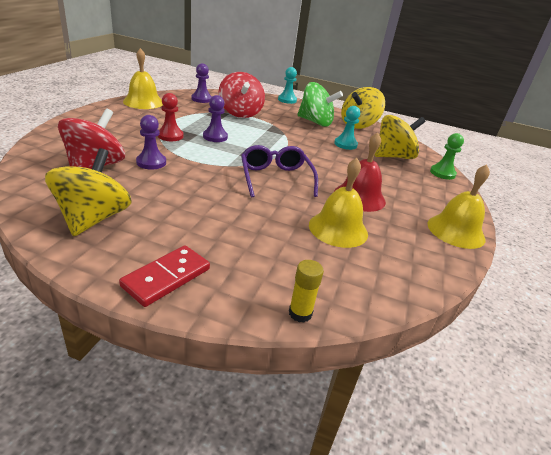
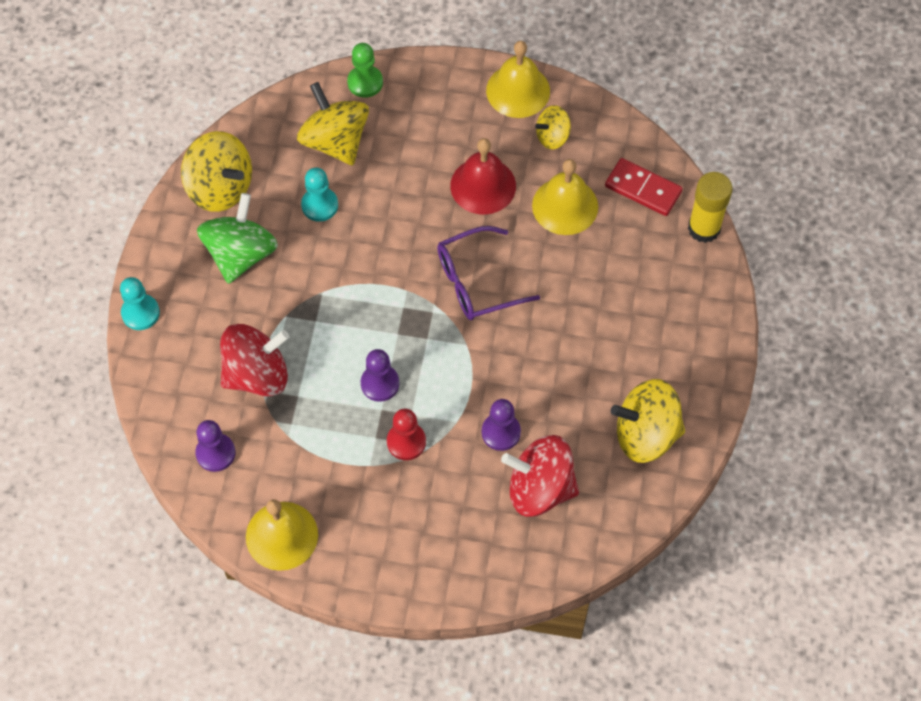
camera: 95 degrees left, 30 degrees up
red domino [119,245,210,307] -> red domino moved to [605,158,683,216]
yellow glue stick [289,260,324,323] -> yellow glue stick [688,172,733,243], size x1.63
none -> yellow spinning top [535,105,571,149]

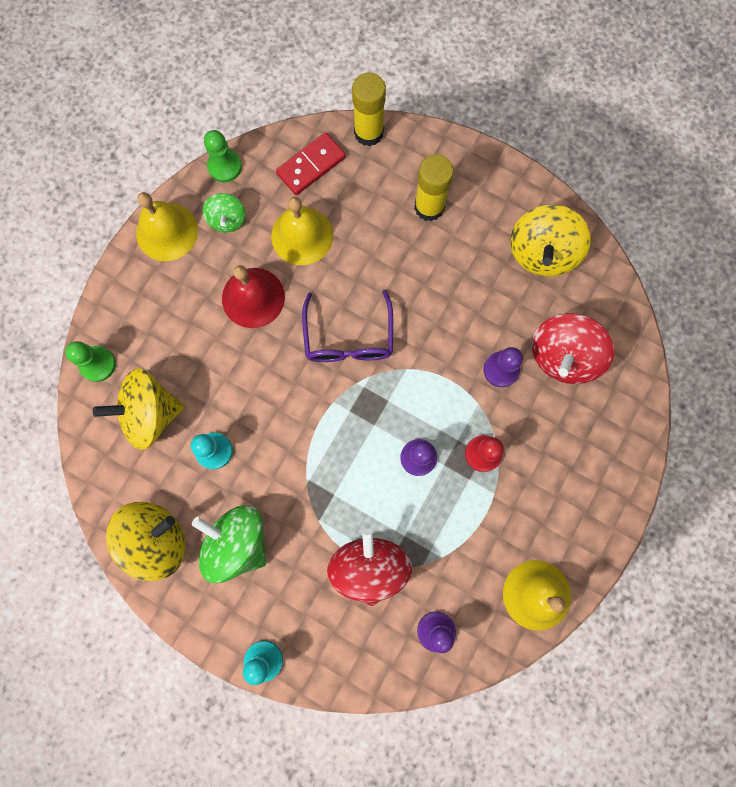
camera: 70 degrees left, 15 degrees up
yellow spinning top [535,105,571,149] -> green spinning top [203,193,246,233]
none -> green pawn [204,130,242,182]
none -> yellow glue stick [414,154,454,221]

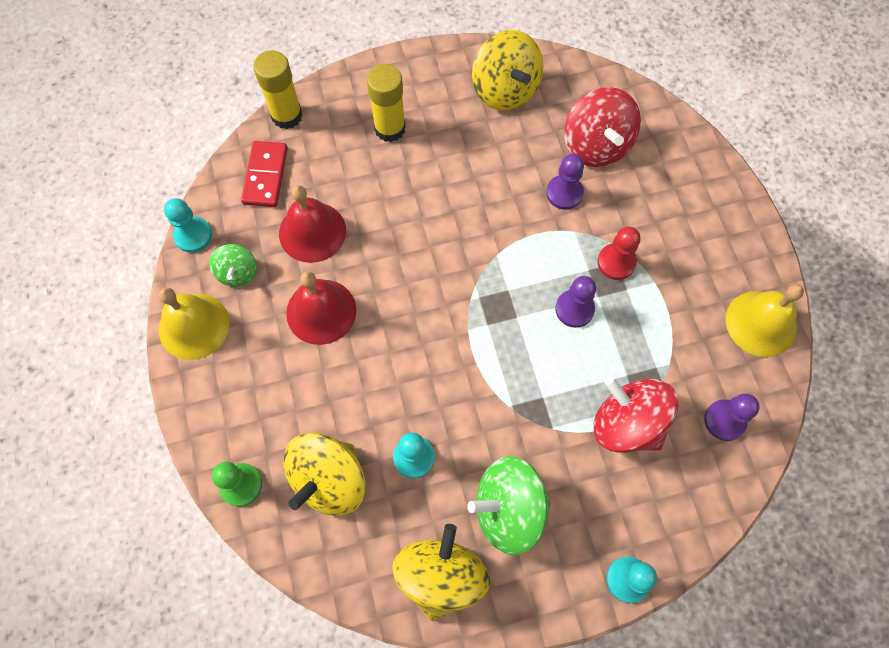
camera: 45 degrees left, 10 degrees down
green spinning top [203,193,246,233] -> green spinning top turned 45 degrees clockwise [209,244,257,286]
green pawn [204,130,242,182] -> turquoise pawn [164,198,212,253]
yellow bell [271,197,333,265] -> red bell [279,185,346,263]
purple glasses [302,290,393,362] -> none

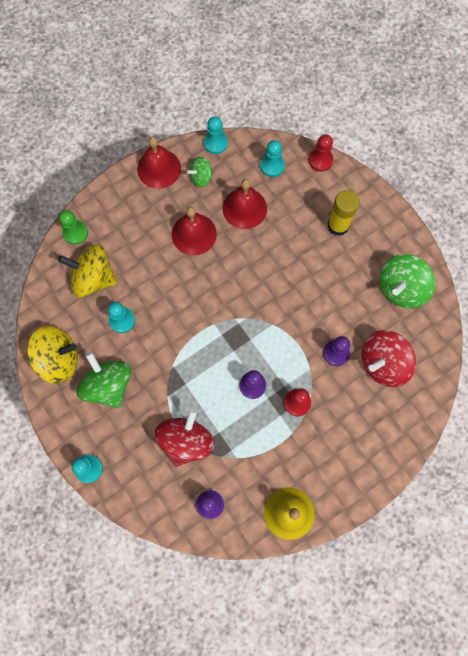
camera: 70 degrees right, 5 degrees up
yellow bell [159,287,230,360] -> red bell [137,137,181,189]
red domino [241,141,288,207] -> turquoise pawn [260,140,285,177]
yellow glue stick [253,50,303,129] -> red pawn [309,134,333,172]
yellow spinning top [472,30,543,111] -> green spinning top [379,254,435,308]

